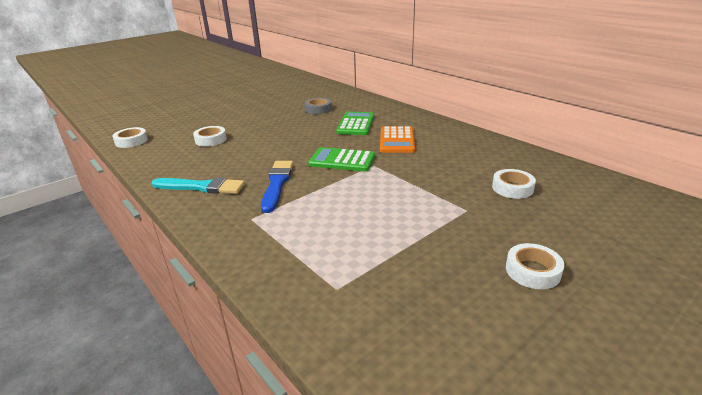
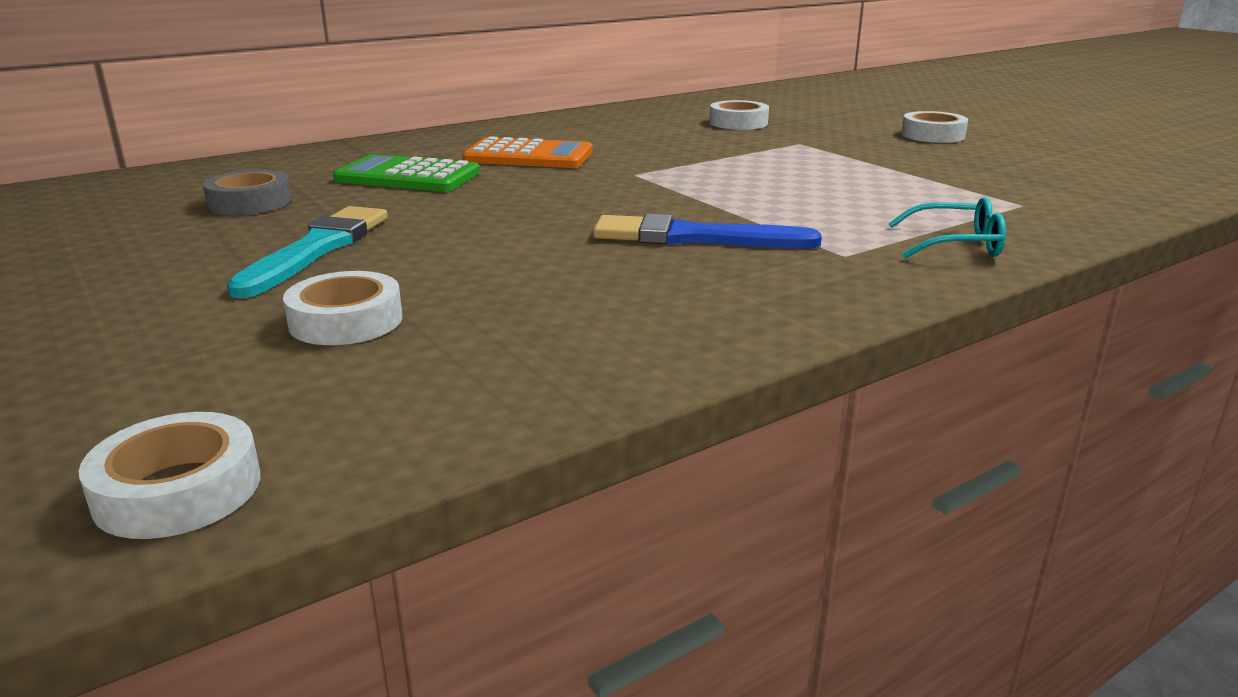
camera: 85 degrees left, 5 degrees down
turquoise brush [151,177,245,194] -> turquoise brush moved to [227,206,388,298]
green calculator [308,147,375,171] -> none
none -> turquoise glasses [888,197,1006,258]

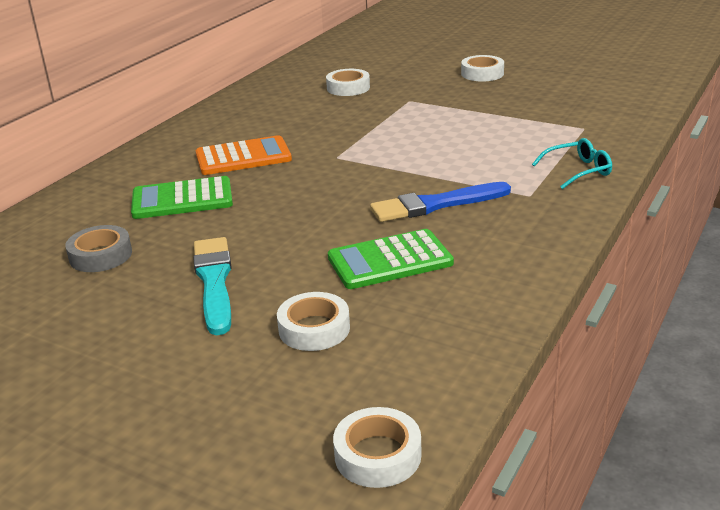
camera: 25 degrees left, 5 degrees up
none -> green calculator [328,229,454,289]

